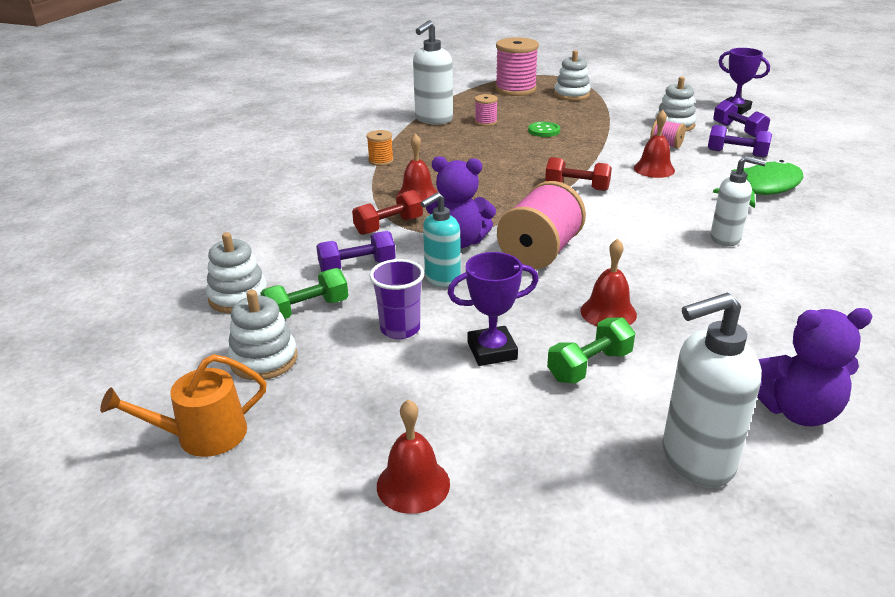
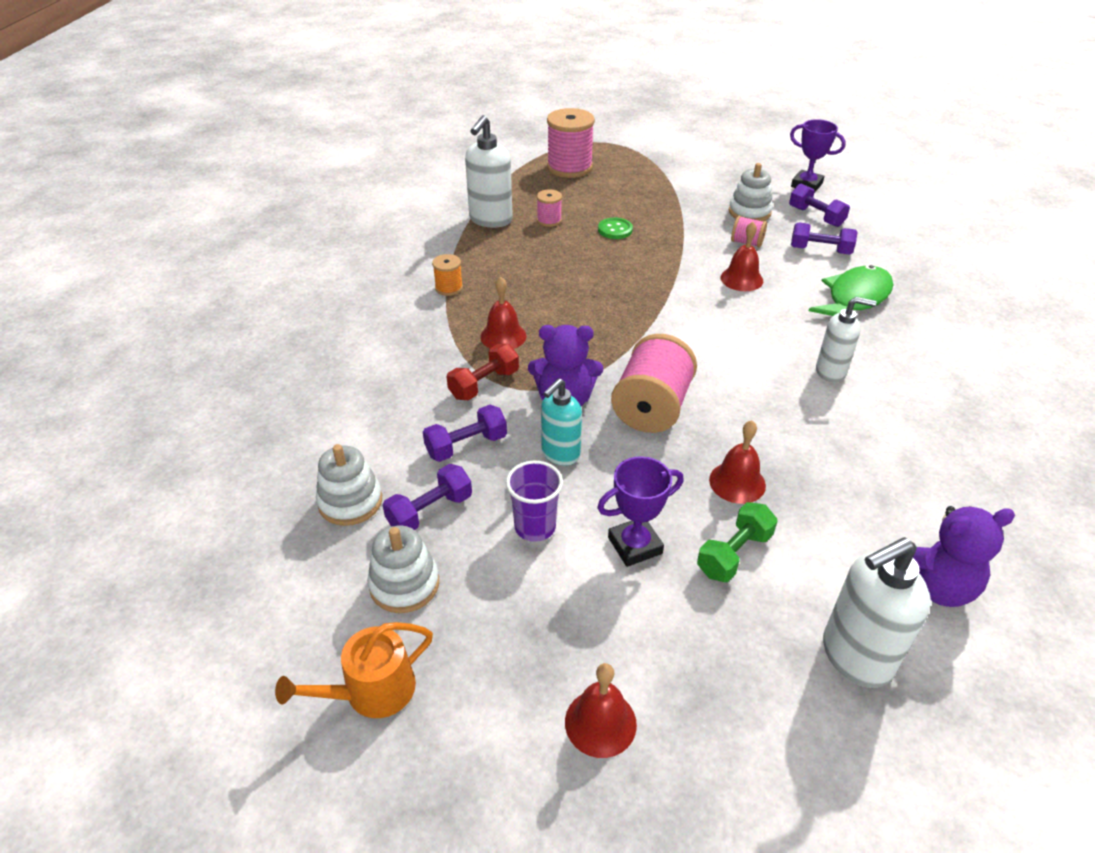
camera: 10 degrees left, 10 degrees up
green dumbbell [261,268,348,319] -> purple dumbbell [383,464,472,530]
red dumbbell [545,157,612,191] -> none
white stacking toy [554,50,591,101] -> none

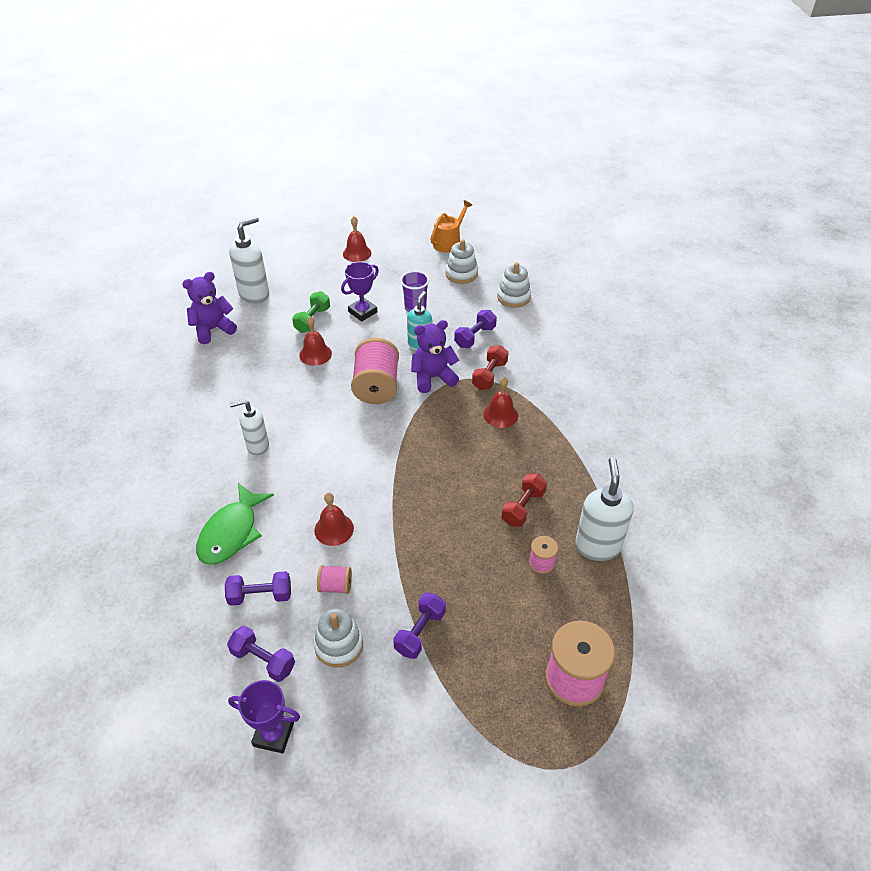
camera: 160 degrees right, 5 degrees up
purple dumbbell [383,464,472,530] -> purple dumbbell moved to [393,593,446,659]
orange spool [432,254,463,296] -> none
green button [598,218,633,239] -> none
none -> red dumbbell [501,473,547,527]

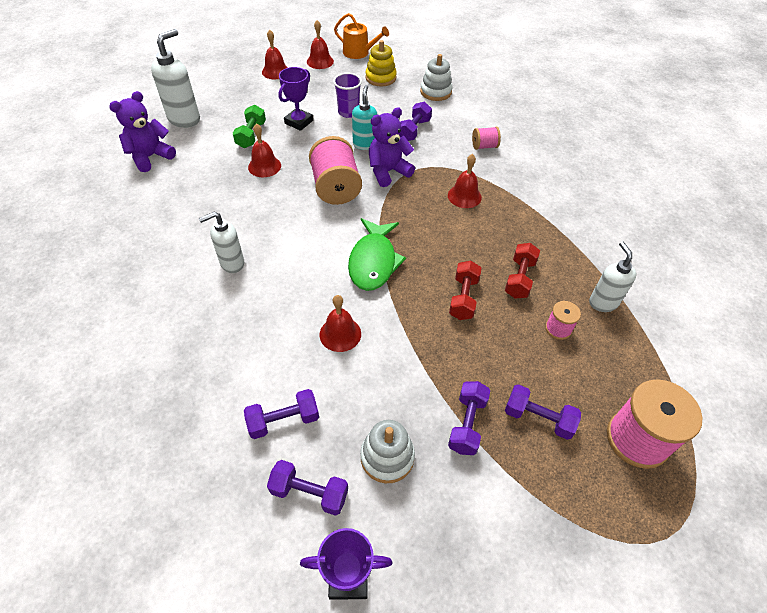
camera: 15 degrees left, 5 degrees up
green fish [196,483,274,565] -> green fish moved to [348,218,406,291]
pink spool [317,565,352,594] -> pink spool moved to [472,127,501,150]
orange watering can [430,200,472,253] -> orange watering can turned 90 degrees clockwise [334,13,389,59]
white stacking toy [445,239,478,284] -> yellow stacking toy [365,40,397,87]
red dumbbell [472,345,508,390] -> red dumbbell moved to [449,261,481,320]
white soap dispenser [575,457,633,561] -> white soap dispenser [589,241,636,312], size x0.67
none -> red bell [307,20,334,69]
none -> purple dumbbell [505,384,581,440]

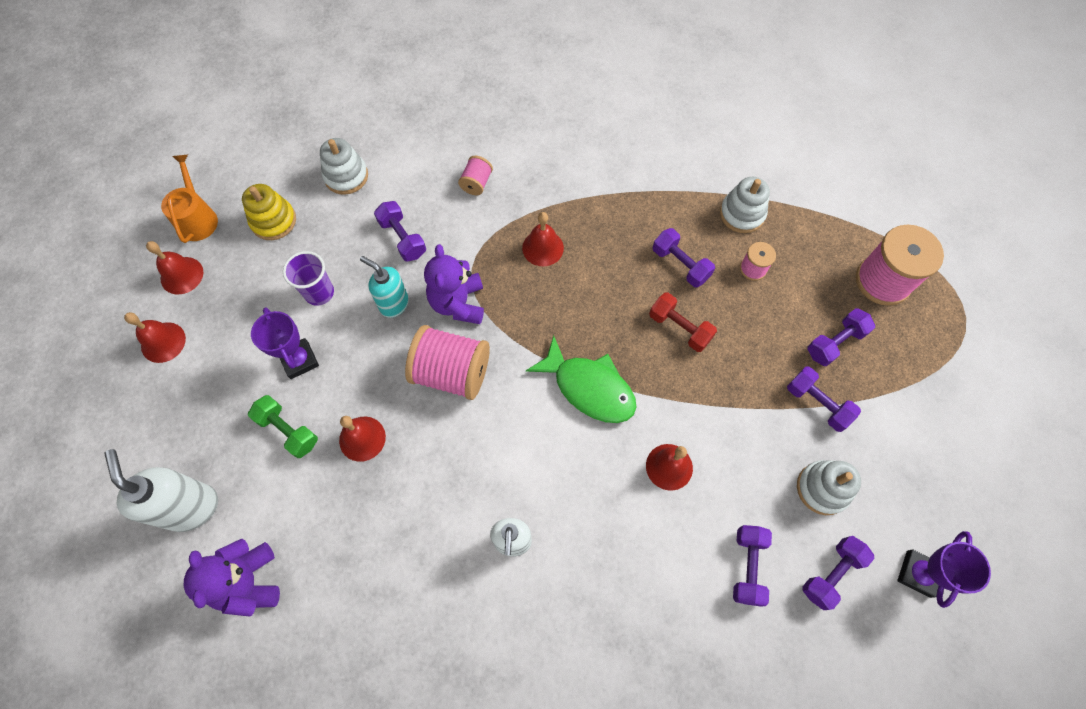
camera: 60 degrees left, 15 degrees up
orange watering can [334,13,389,59] -> orange watering can turned 60 degrees counterclockwise [161,155,218,243]
red dumbbell [505,243,540,299] -> purple dumbbell [653,228,715,287]
white soap dispenser [589,241,636,312] -> white stacking toy [720,177,770,233]

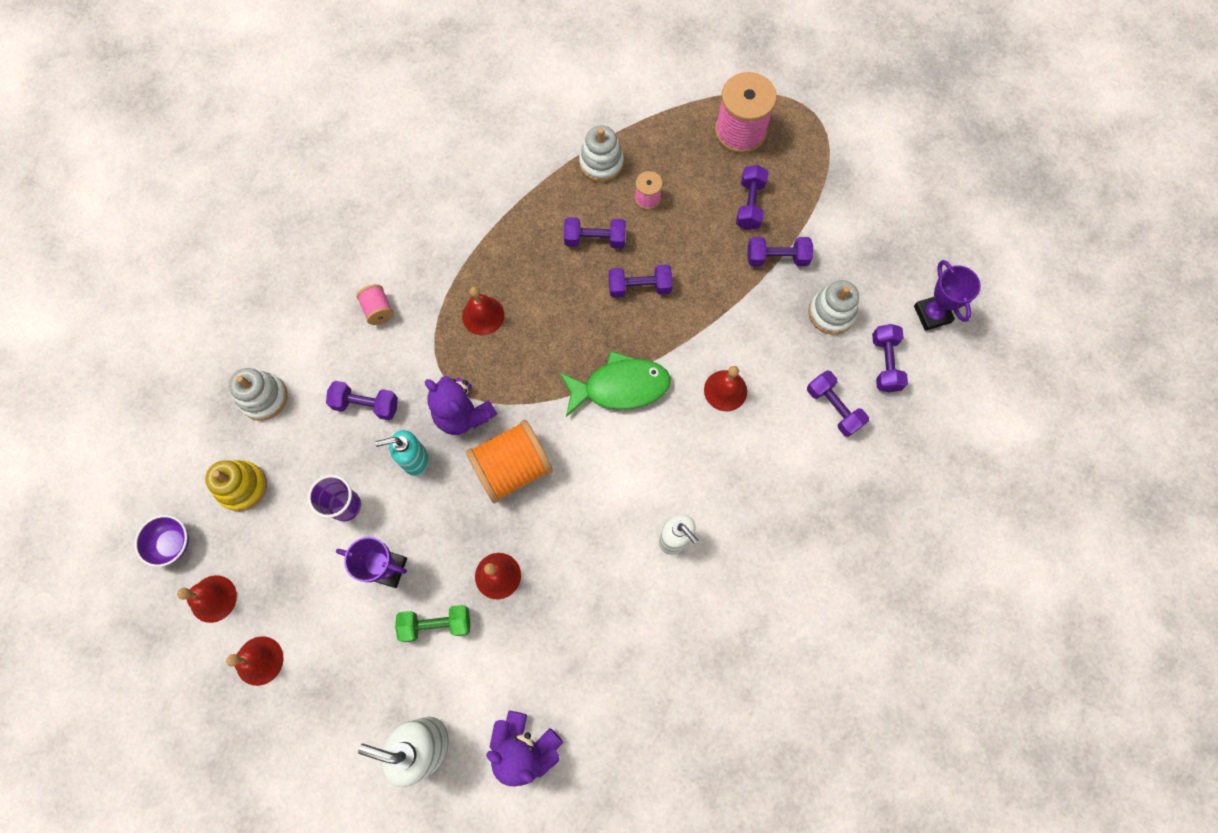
camera: 45 degrees left, 5 degrees up
orange watering can [161,155,218,243] -> purple bowl [134,515,189,567]
pink spool [405,325,490,400] -> orange spool [466,420,553,503]
red dumbbell [649,293,717,352] -> purple dumbbell [609,264,672,298]

